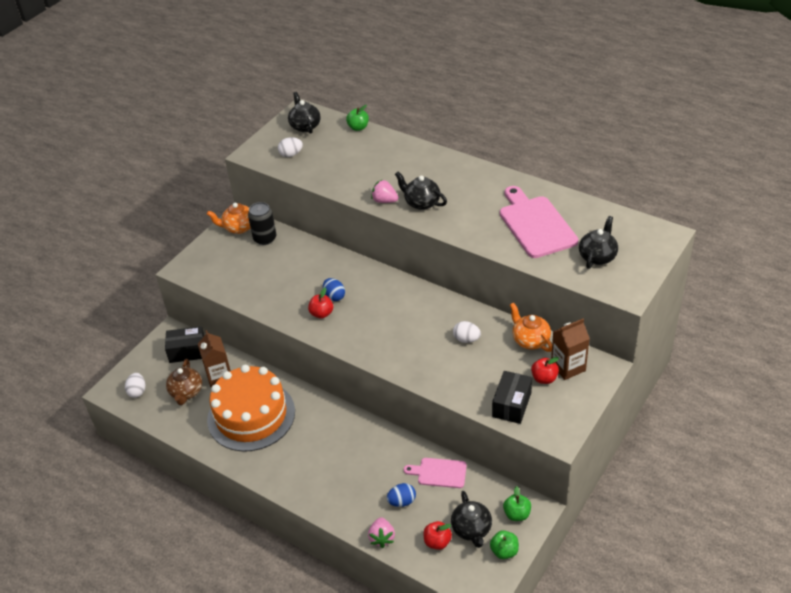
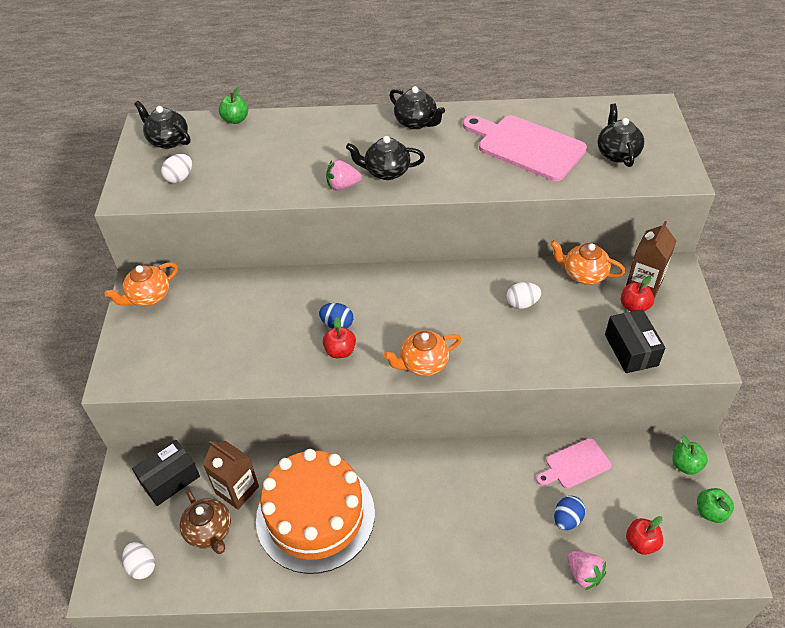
camera: 35 degrees left, 5 degrees up
black can [248,202,276,245] -> none
black teapot [451,491,492,548] -> black teapot moved to [389,86,445,129]
none -> orange teapot [383,331,462,376]

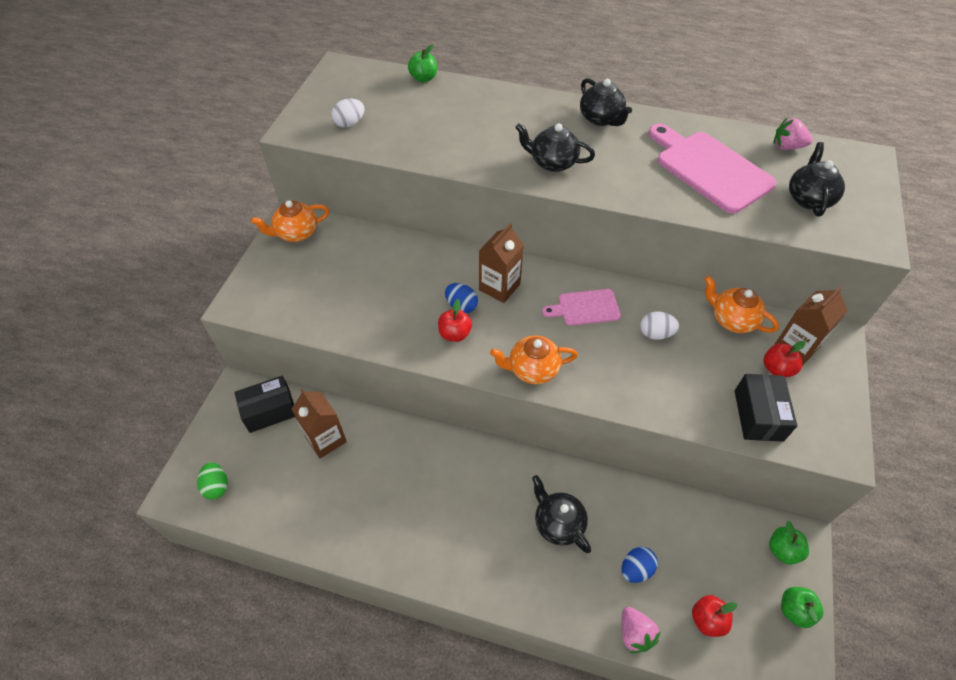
camera: 15 degrees right, 5 degrees up
white egg [122,542,155,579] -> green egg [197,462,228,499]
black teapot [134,101,190,149] -> black teapot moved to [532,475,591,553]
brown teapot [180,489,231,554] -> none
orange cake [256,449,375,574] -> none
pink strawberry [326,160,362,191] -> pink strawberry moved to [773,118,813,150]
pink cutting board [536,438,612,489] -> pink cutting board moved to [542,289,621,326]
none -> brown carton [479,223,524,303]

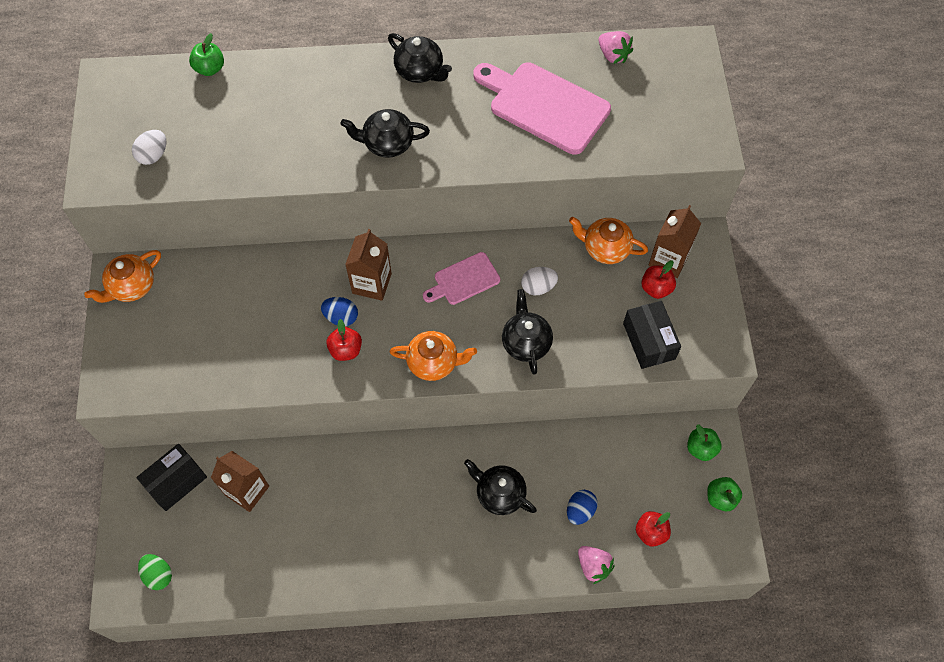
camera: 20 degrees left, 10 degrees up
orange teapot [490,335,578,384] -> orange teapot turned 150 degrees counterclockwise [390,331,477,381]
pink strawberry [773,118,813,150] -> pink strawberry turned 120 degrees counterclockwise [598,31,633,64]
black teapot [789,142,845,217] -> black teapot moved to [502,289,553,375]

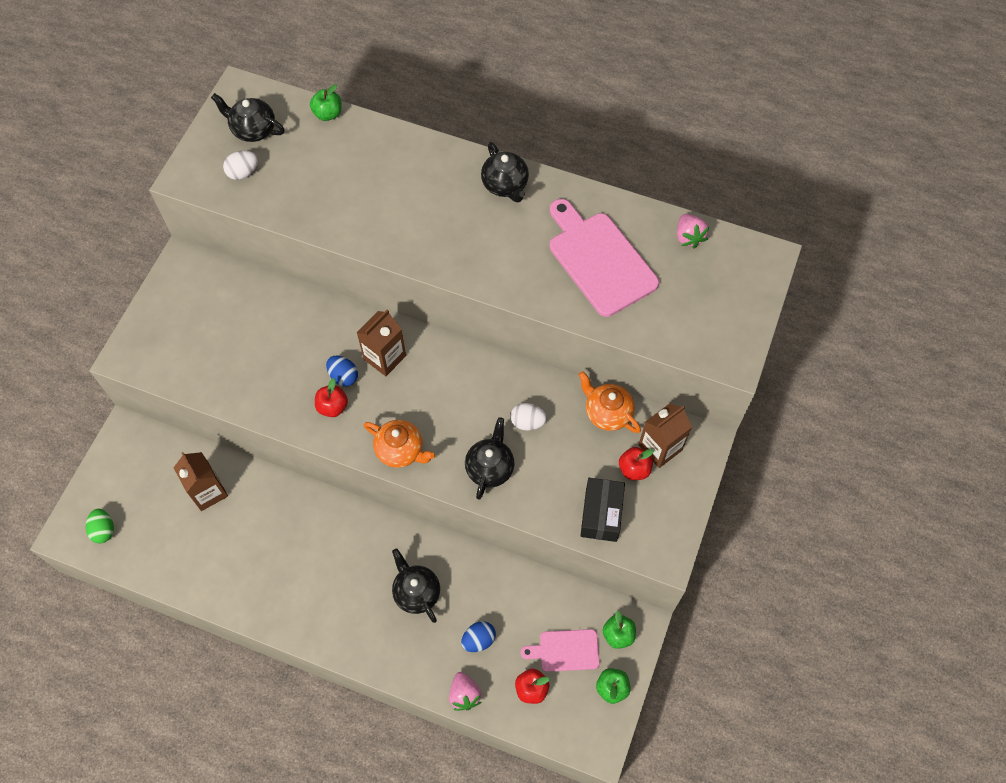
camera: 25 degrees right, 0 degrees up
orange teapot [84,250,161,303] -> none
black box [136,443,207,511] -> none
black teapot [341,109,430,158] -> black teapot moved to [211,93,285,142]
pink cutting board [423,252,500,305] -> pink cutting board moved to [521,629,600,672]

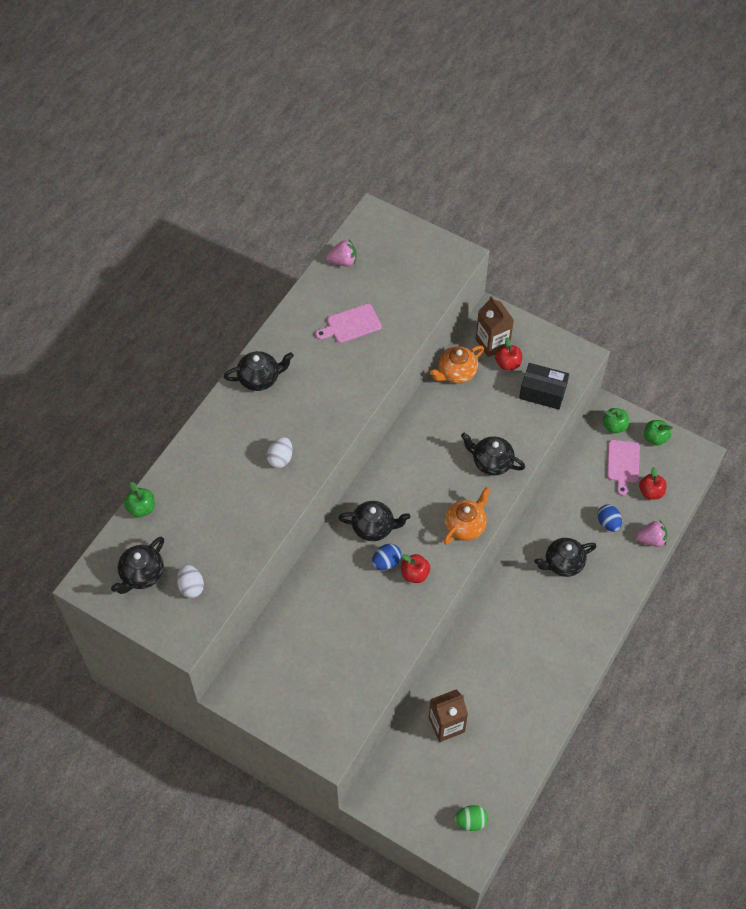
camera: 80 degrees left, 5 degrees down
brown carton [357,309,406,376] -> black teapot [338,501,410,541]
white egg [510,403,547,431] -> white egg moved to [267,437,293,468]
pink cutting board [549,199,659,317] -> pink cutting board [315,304,382,343], size x0.56

